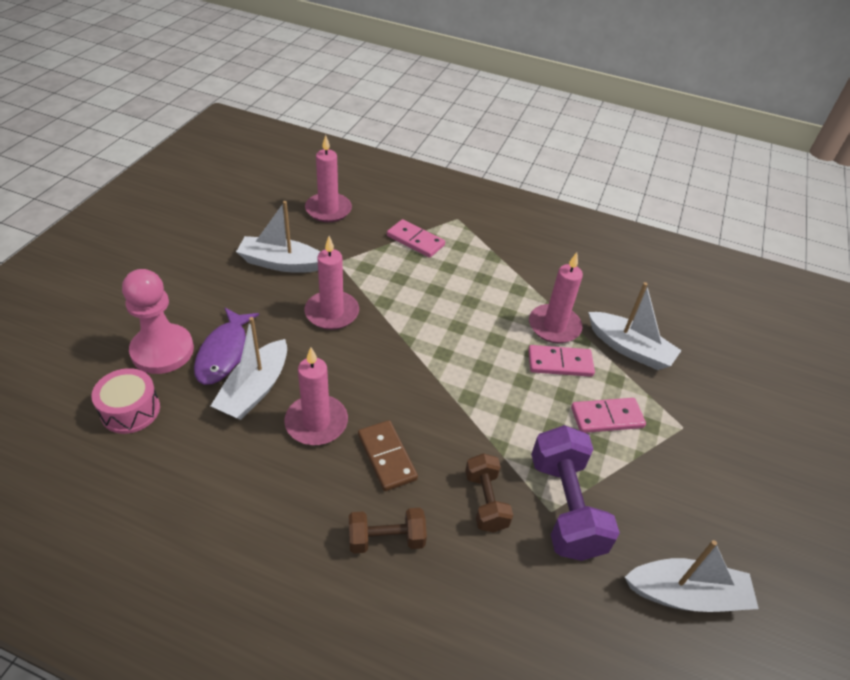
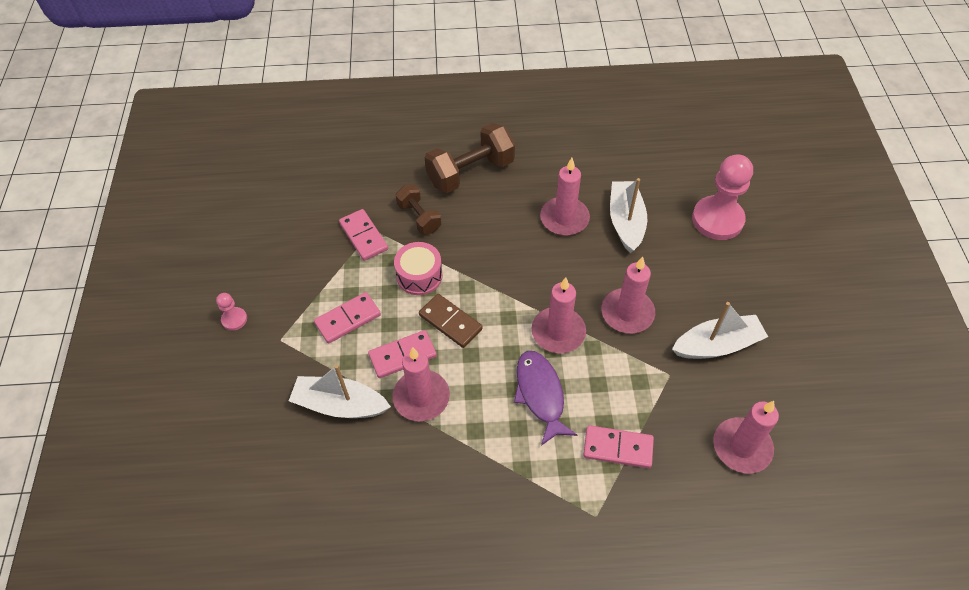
camera: 160 degrees right, 10 degrees up
pink drum [91,368,160,434] -> pink drum moved to [394,242,443,295]
purple fish [194,307,259,385] -> purple fish moved to [514,351,577,446]
brown dumbbell [349,508,427,554] -> brown dumbbell [424,123,515,193], size x1.69
brown domino [358,420,418,491] -> brown domino moved to [419,294,483,348]
purple dumbbell [531,425,620,561] -> pink domino [339,209,388,261]
white boat [625,540,759,612] -> none
none -> pink pawn [216,293,247,331]
none -> pink candle [532,277,586,353]

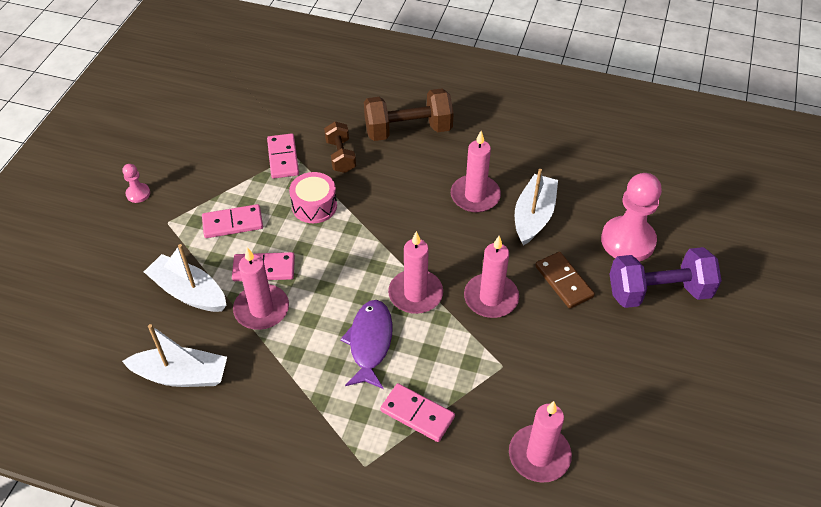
camera: 20 degrees right, 5 degrees down
brown domino [419,294,483,348] -> brown domino moved to [535,252,595,309]
white boat [672,302,768,359] -> white boat moved to [122,324,227,387]
none -> purple dumbbell [610,247,721,308]

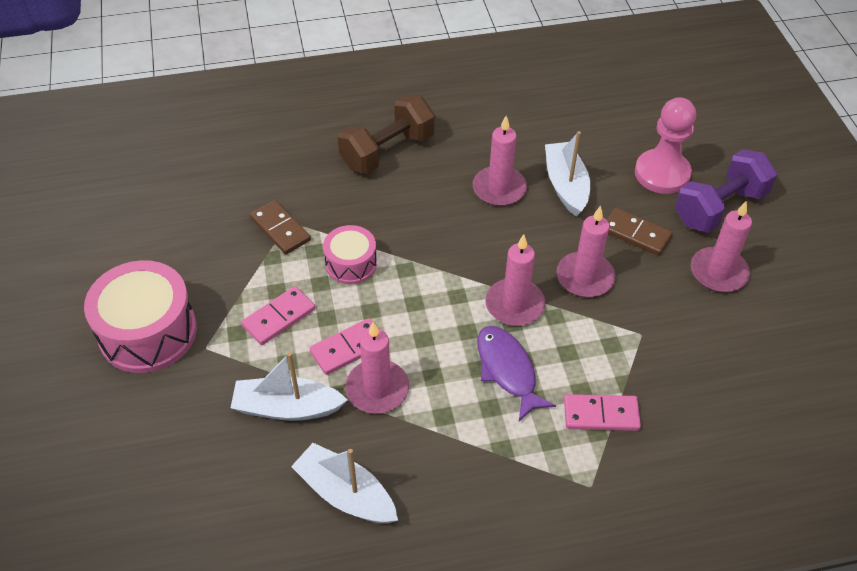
camera: 30 degrees left, 0 degrees up
pink pawn [122,164,150,203] -> pink drum [84,260,197,373]
white boat [122,324,227,387] -> white boat turned 120 degrees counterclockwise [291,443,398,524]
pink domino [267,133,299,179] -> brown domino [250,200,311,254]
brown dumbbell [324,122,356,173] -> none
pink candle [509,401,572,483] -> pink candle moved to [691,201,752,292]

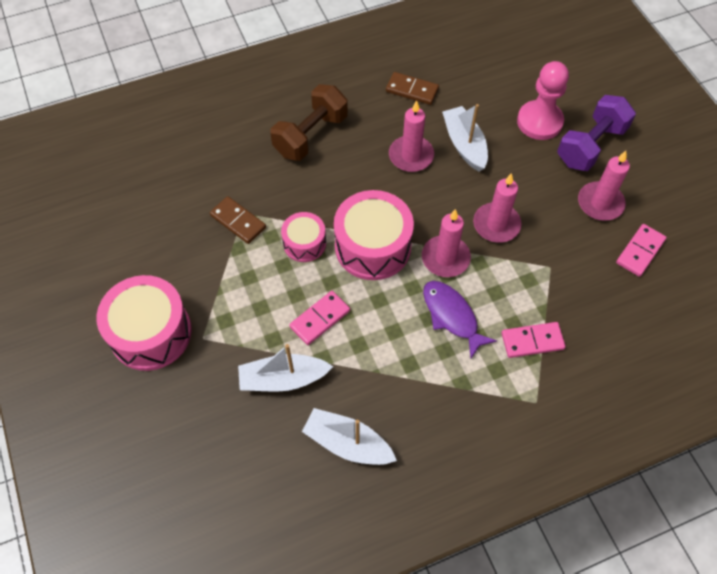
camera: 10 degrees left, 10 degrees up
pink domino [241,286,315,345] -> pink domino moved to [616,224,667,277]
pink candle [345,322,409,413] -> none
brown domino [607,208,673,256] -> brown domino moved to [386,72,439,105]
none -> pink drum [334,190,414,280]

